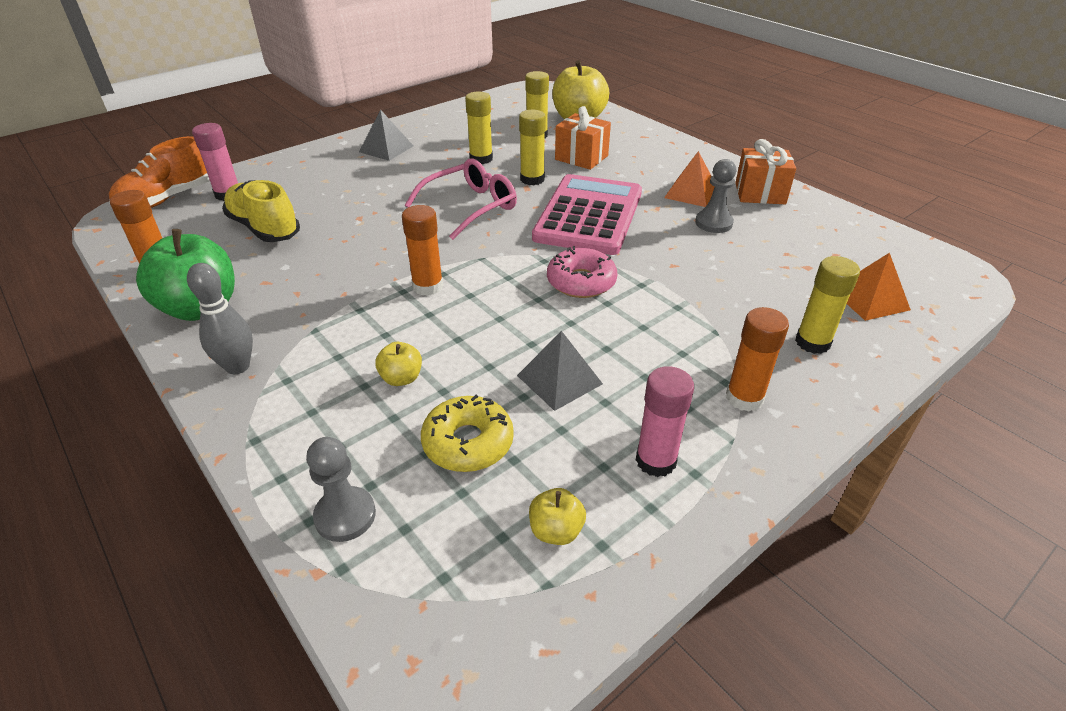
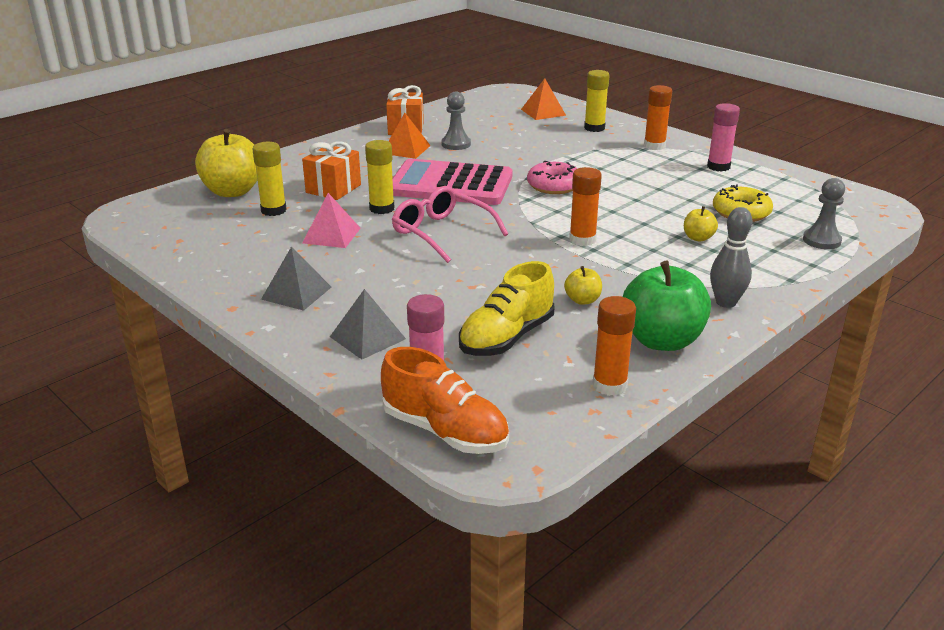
camera: 95 degrees left, 10 degrees down
yellow glue stick [465,91,493,164] -> pink pyramid [303,193,361,248]
grey pyramid [517,331,603,411] -> grey pyramid moved to [330,289,406,359]
yellow apple [529,488,586,545] -> yellow apple moved to [564,266,602,305]

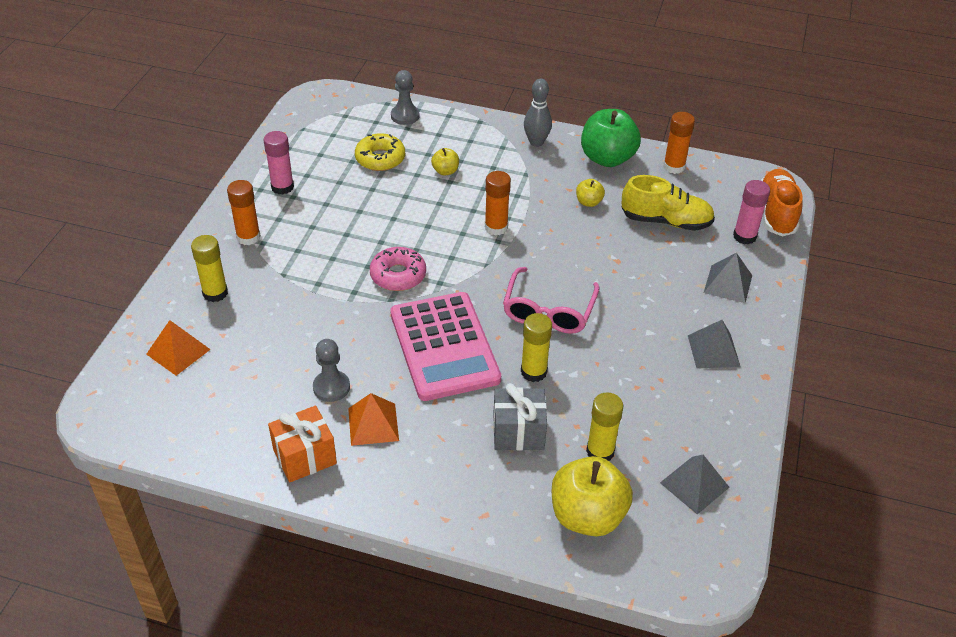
camera: 120 degrees left, 15 degrees up
orange gift [302,142,361,200] -> grey gift [493,383,547,450]
pink pyramid [303,193,361,248] -> none
none -> grey pyramid [660,455,729,514]

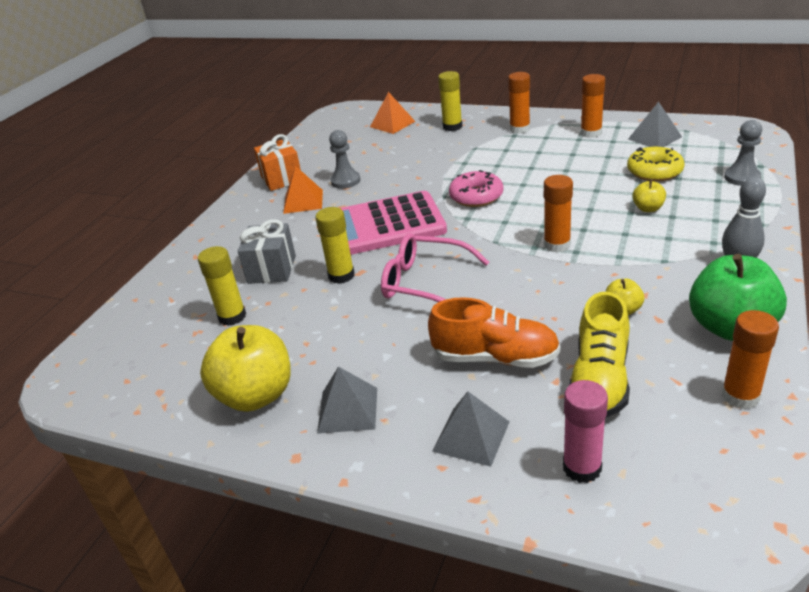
camera: 100 degrees right, 10 degrees down
pink glue stick [264,131,294,195] -> orange glue stick [581,74,605,138]
yellow apple [552,456,633,536] -> yellow apple moved to [200,325,291,412]
grey pyramid [660,455,729,514] -> grey pyramid moved to [628,102,682,147]
orange shoe [760,169,803,236] -> orange shoe moved to [428,297,560,368]

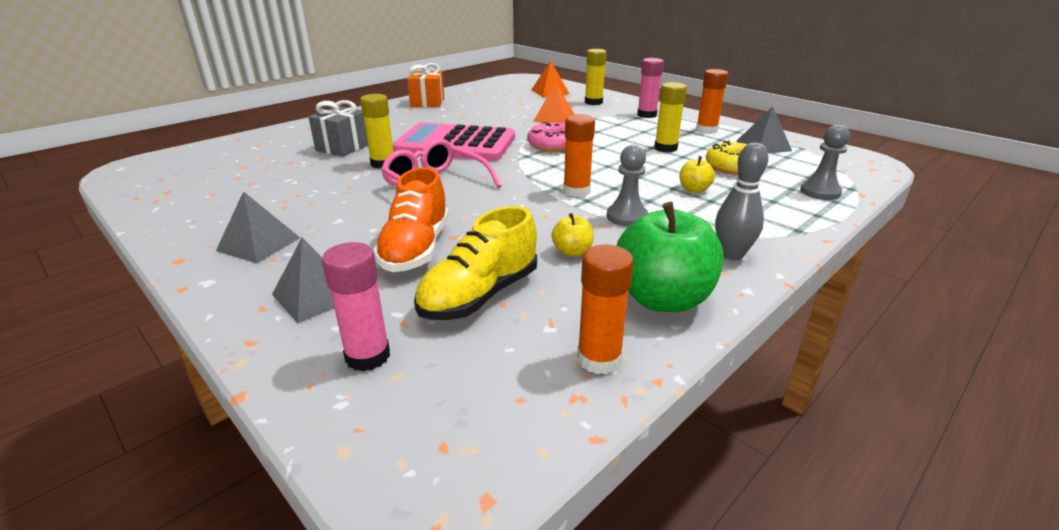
camera: 20 degrees right, 5 degrees down
yellow glue stick [198,246,246,326] -> yellow glue stick moved to [654,82,687,152]
yellow apple [200,325,291,412] -> none
orange pyramid [283,166,323,214] -> orange pyramid moved to [533,83,575,124]
grey pawn [329,130,360,189] -> grey pawn moved to [607,145,648,227]
orange shoe [428,297,560,368] -> orange shoe turned 60 degrees clockwise [373,167,449,272]
orange glue stick [508,72,530,134] -> pink glue stick [637,58,664,118]

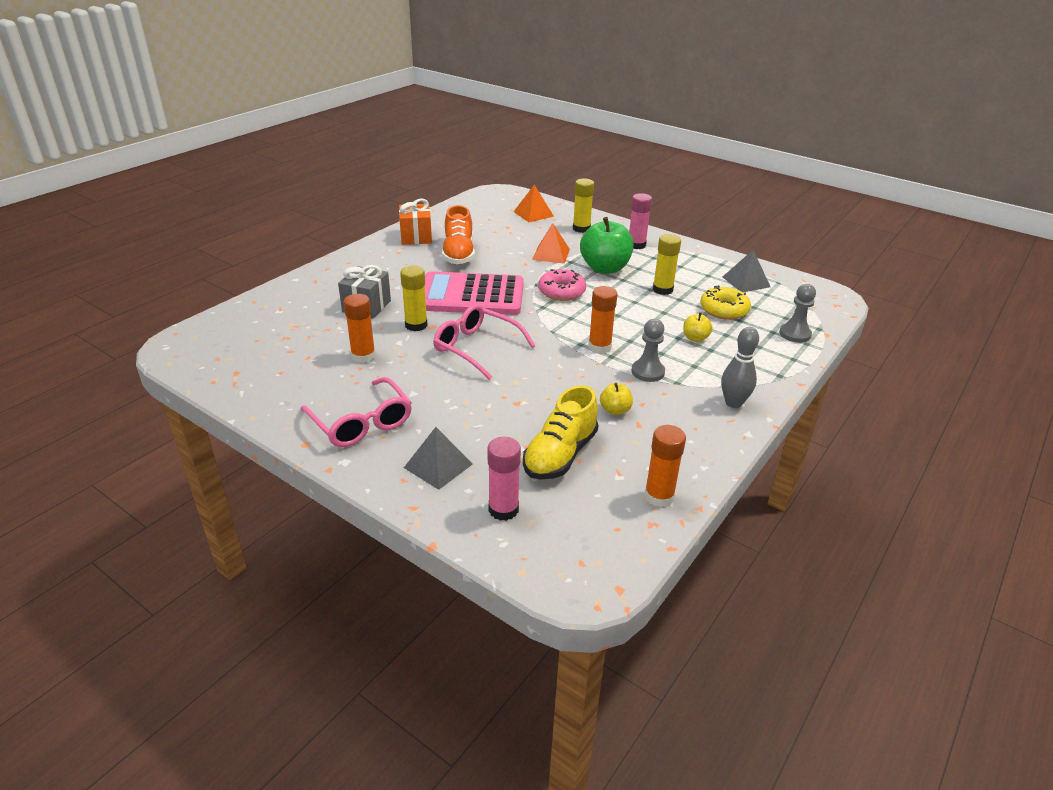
camera: 10 degrees left, 5 degrees up
grey pyramid [216,191,300,263] -> pink glasses [301,377,412,447]
orange shoe [373,167,449,272] -> orange shoe moved to [442,205,475,265]
green apple [617,202,723,312] -> green apple moved to [580,217,634,274]
orange glue stick [696,69,728,134] -> orange glue stick moved to [344,294,376,363]

